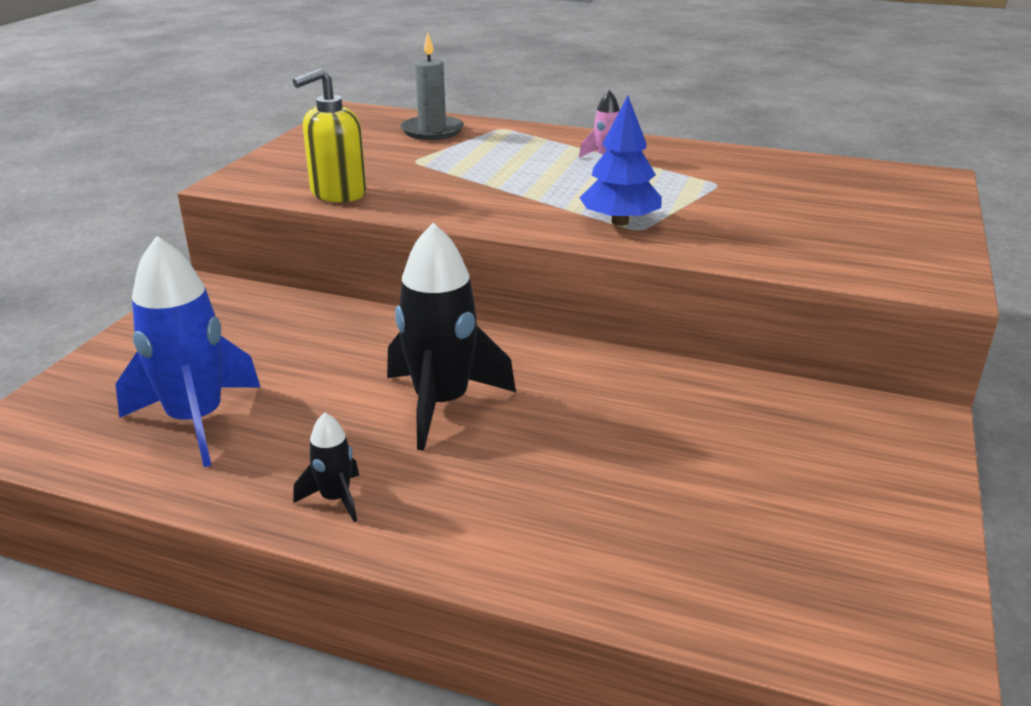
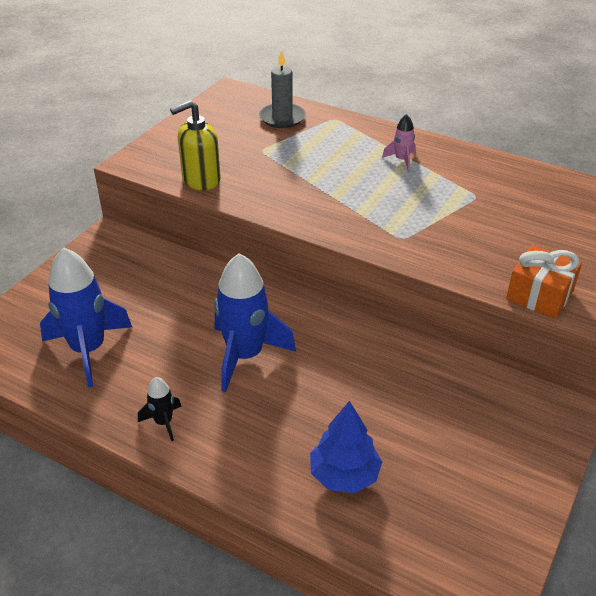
camera: 10 degrees right, 10 degrees up
black rocket [387,223,516,451] -> blue rocket [214,253,296,392]
blue tree [580,96,662,226] -> blue tree moved to [310,401,382,493]
none -> orange gift [506,245,582,319]

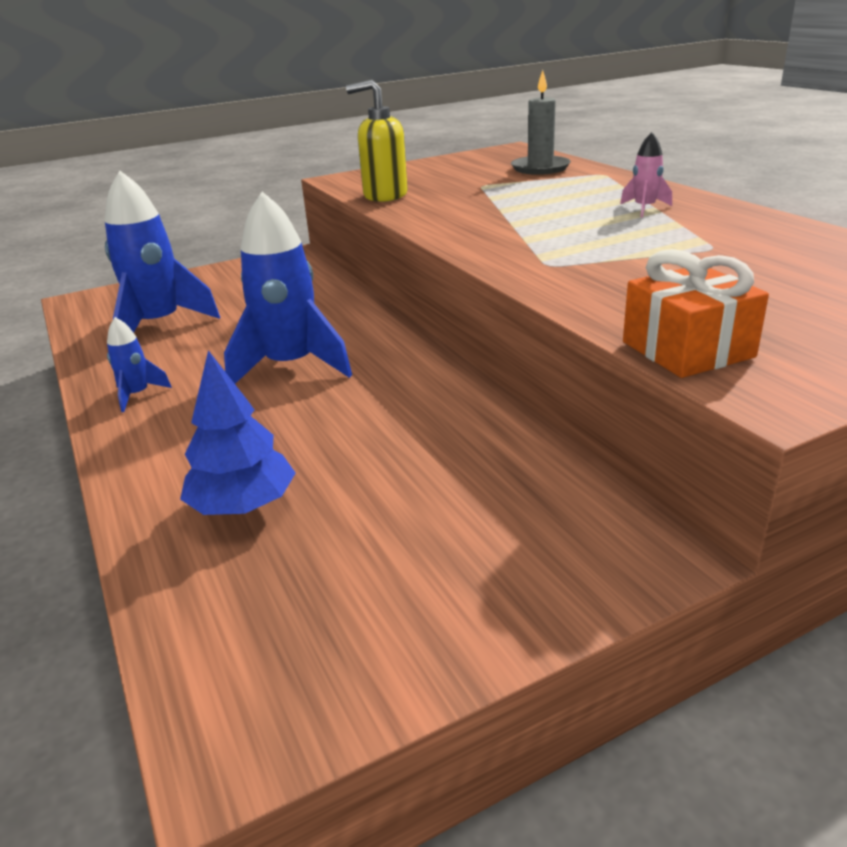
camera: 35 degrees right, 10 degrees down
black rocket [138,377,182,441] -> blue rocket [107,317,172,412]

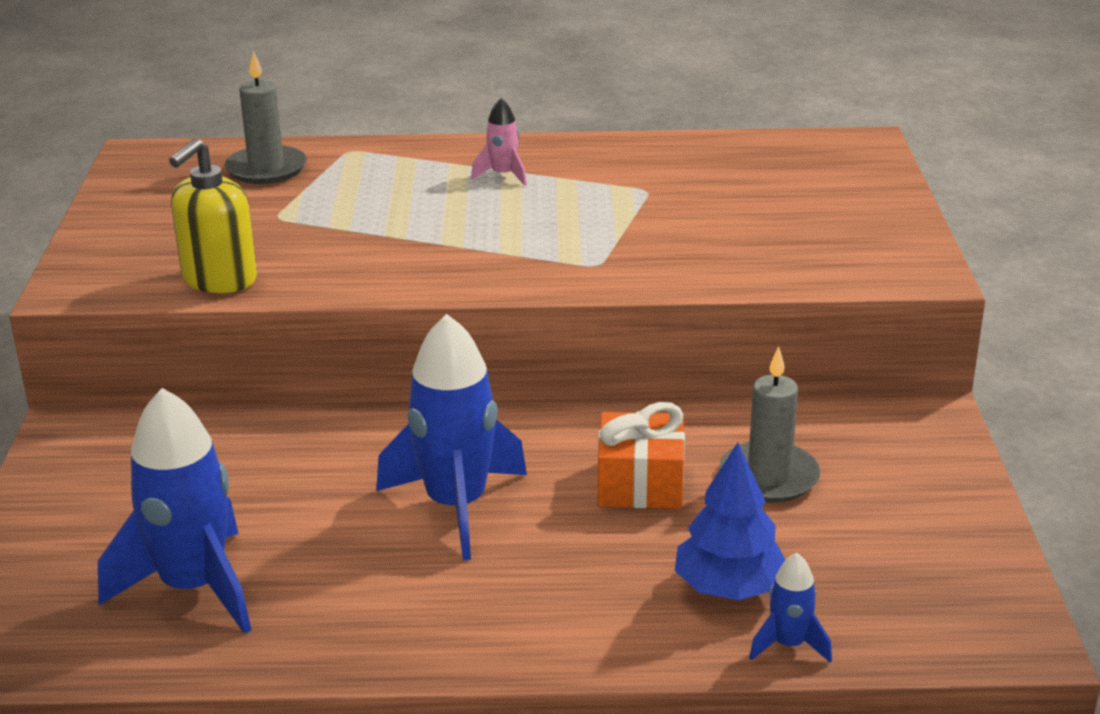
camera: 65 degrees left, 0 degrees up
blue rocket [107,317,172,412] -> blue rocket moved to [749,553,832,663]
orange gift [623,249,769,378] -> orange gift moved to [598,402,685,509]
none -> grey candle [720,346,820,503]

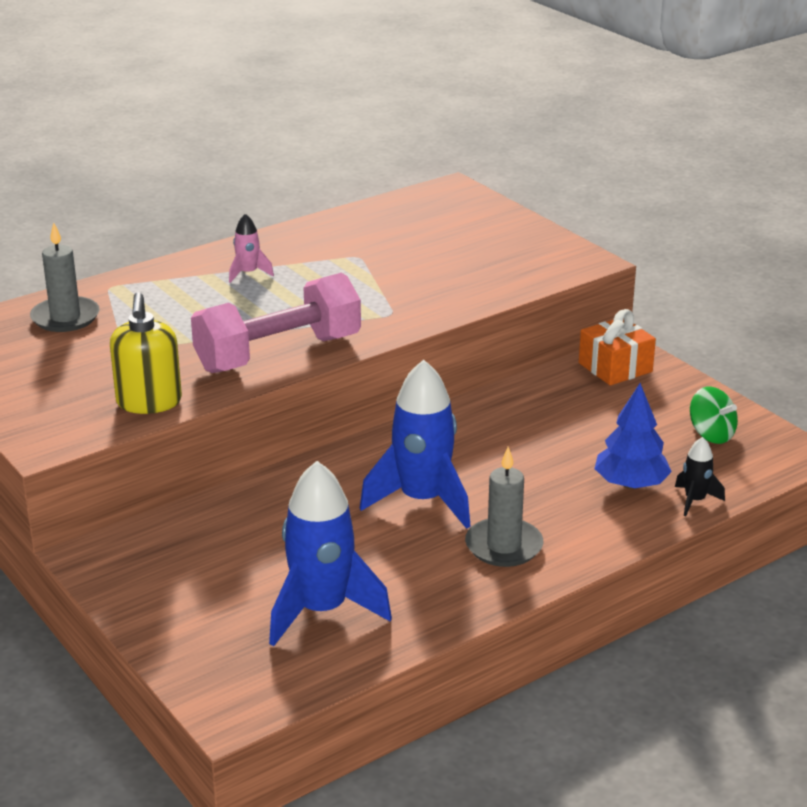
camera: 35 degrees left, 0 degrees up
orange gift [598,402,685,509] -> orange gift moved to [579,309,656,385]
grey candle [720,346,820,503] -> grey candle moved to [465,446,543,567]
blue rocket [749,553,832,663] -> black rocket [675,437,725,516]
none -> pink dumbbell [191,273,361,373]
none -> green spinning top [690,387,738,444]

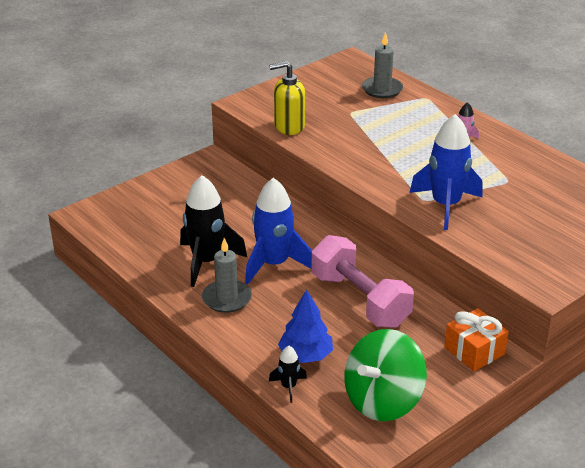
camera: 85 degrees right, 5 degrees up
pink dumbbell [191,273,361,373] -> pink dumbbell moved to [311,235,414,328]
blue rocket [269,461,392,646] -> blue rocket moved to [410,114,483,230]
green spinning top [690,387,738,444] -> green spinning top [344,329,427,421], size x1.92
none -> black rocket [180,175,247,287]

